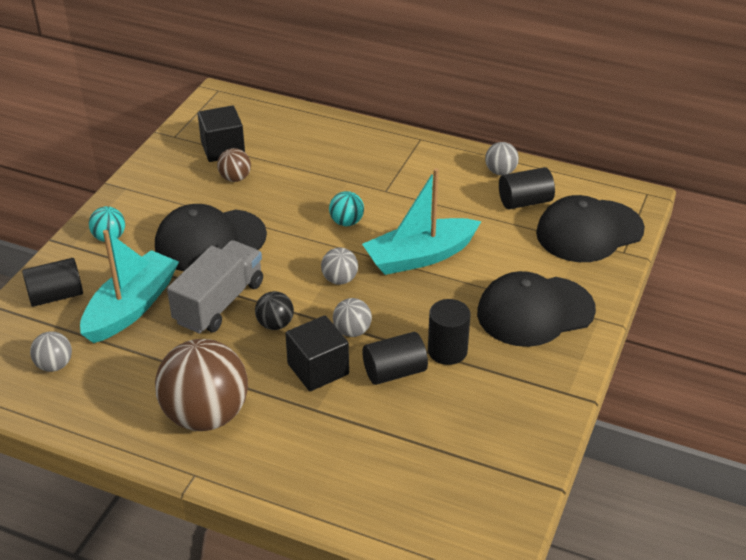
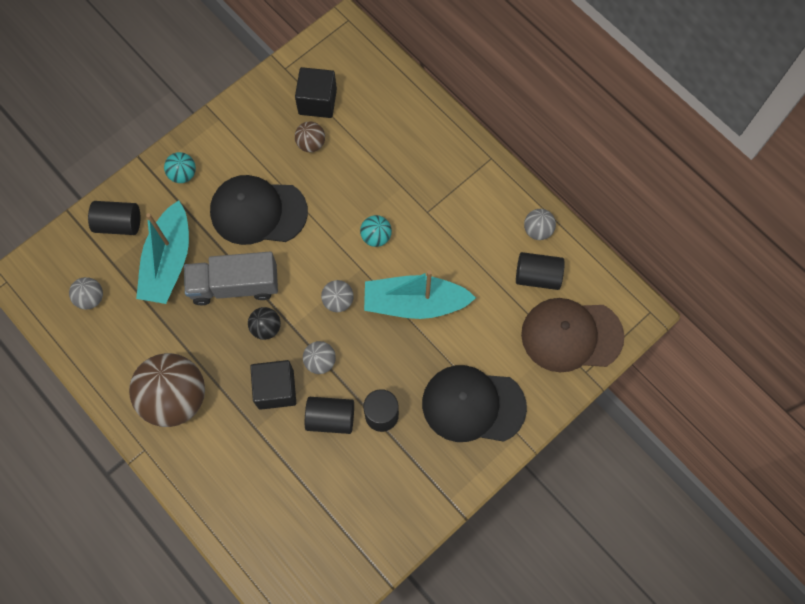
camera: 25 degrees right, 30 degrees up
turquoise boat [80,230,179,343] -> turquoise boat turned 135 degrees clockwise [136,201,189,304]
grey truck [167,240,263,334] -> grey truck turned 150 degrees counterclockwise [184,252,278,305]
black cap [536,195,645,262] -> brown cap [521,298,624,372]

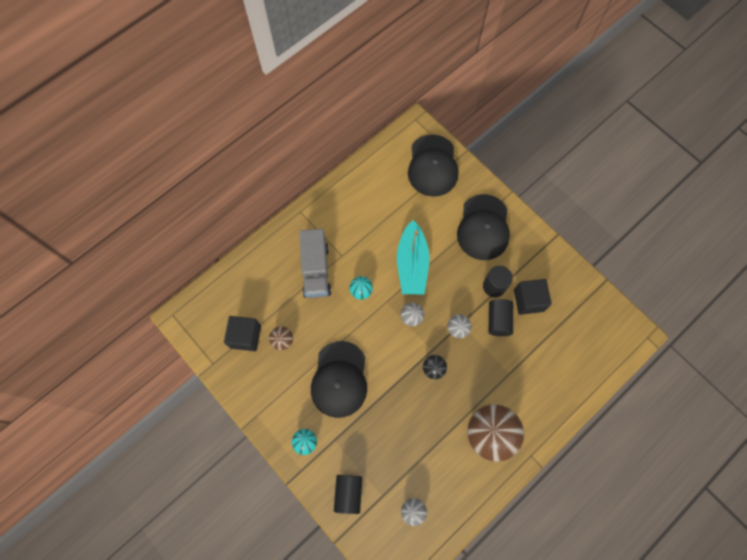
camera: 90 degrees left, 0 degrees up
turquoise boat [136,201,189,304] -> none
grey truck [184,252,278,305] -> grey truck moved to [299,229,331,299]
black cube [250,360,296,410] -> black cube moved to [514,279,552,315]
black cylinder [516,252,565,290] -> none
brown cap [521,298,624,372] -> black cap [408,134,458,197]
grey ball [524,209,556,240] -> none

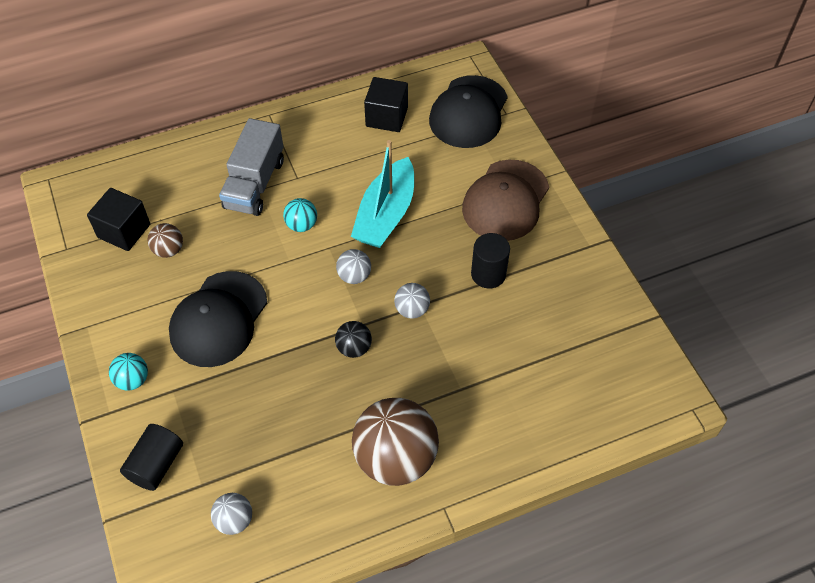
camera: 20 degrees right, 15 degrees down
black cap [457,194,510,260] -> brown cap [462,159,549,241]
black cylinder [489,299,513,336] -> none
black cube [514,279,552,315] -> black cube moved to [364,77,408,132]

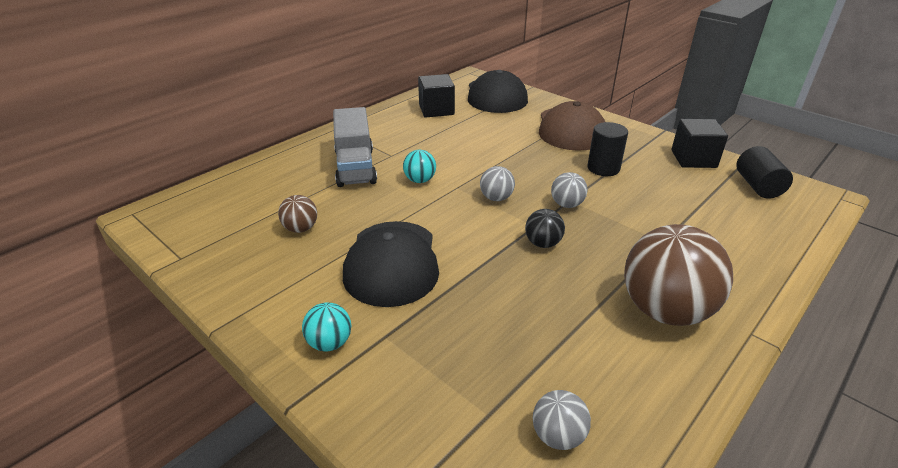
camera: 25 degrees left, 20 degrees down
black cube [87,188,150,251] -> black cube moved to [671,119,728,168]
black cylinder [120,424,183,491] -> black cylinder moved to [736,146,793,199]
turquoise boat [351,140,414,248] -> none

